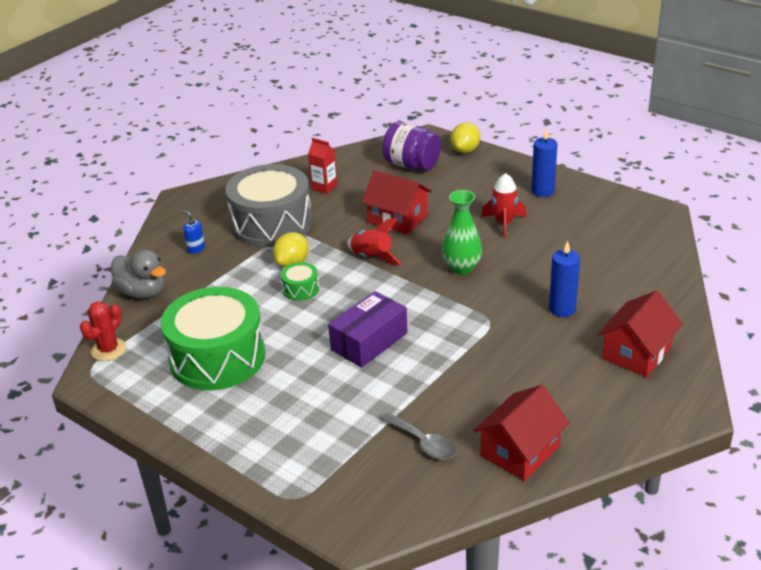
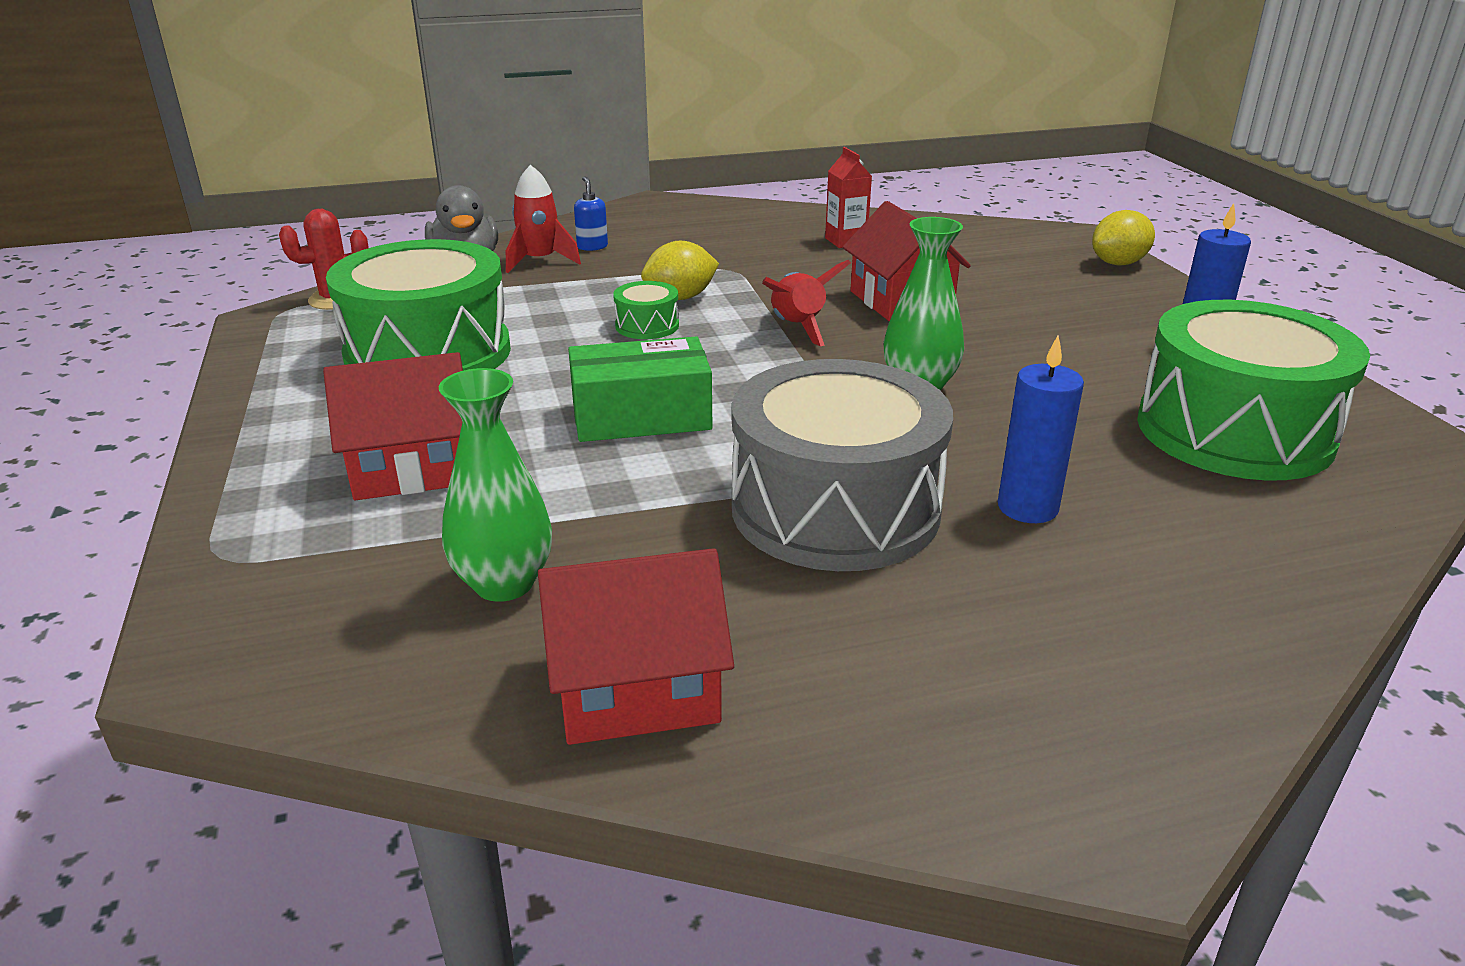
camera: 35 degrees right, 5 degrees down
grey drum [226,164,312,247] -> grey drum moved to [732,359,953,571]
purple box [328,291,408,368] -> green box [568,337,712,442]
grey spoon [380,412,456,460] -> green vase [439,368,552,602]
purple jar [382,122,441,171] -> none
red rocket [481,173,527,239] -> red rocket moved to [506,165,581,273]
red house [597,291,683,377] -> red house moved to [323,352,463,500]
none -> green drum [1137,300,1370,480]

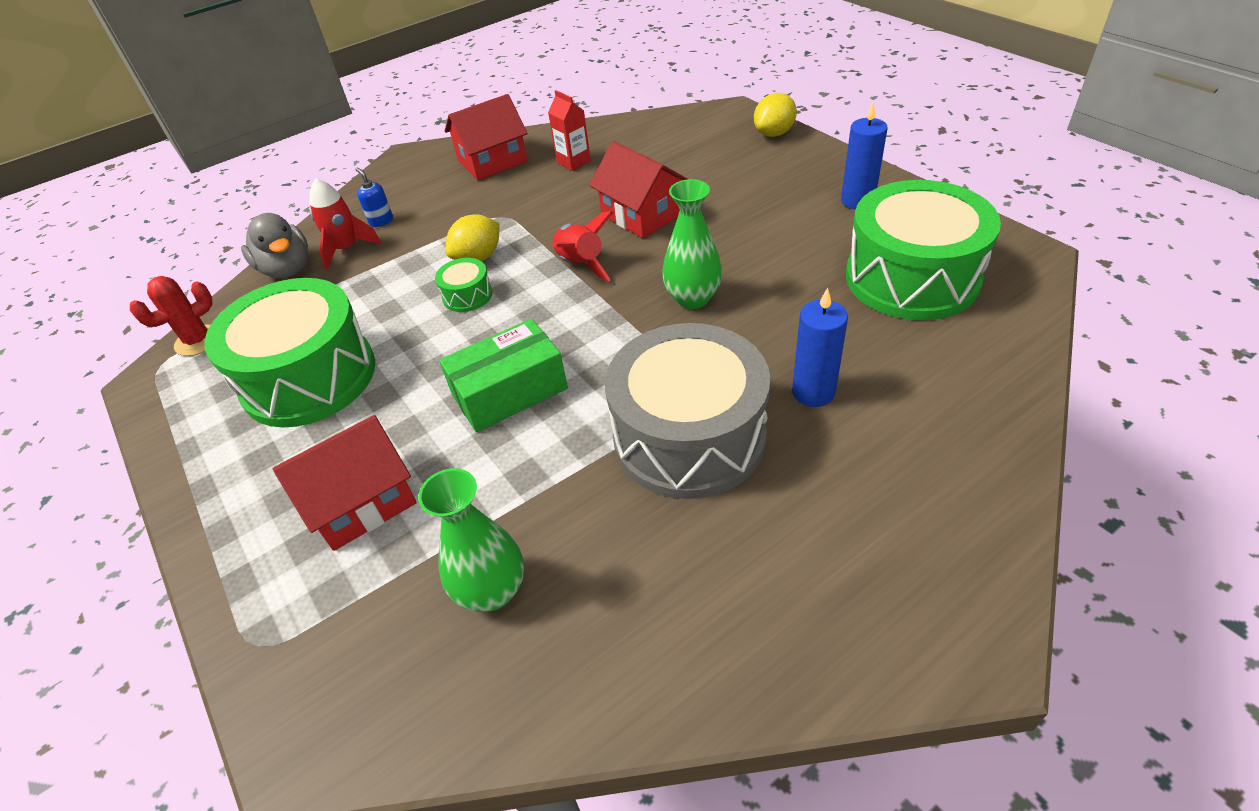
camera: 15 degrees left, 15 degrees up
red house [538,548,734,745] -> red house moved to [445,94,528,181]

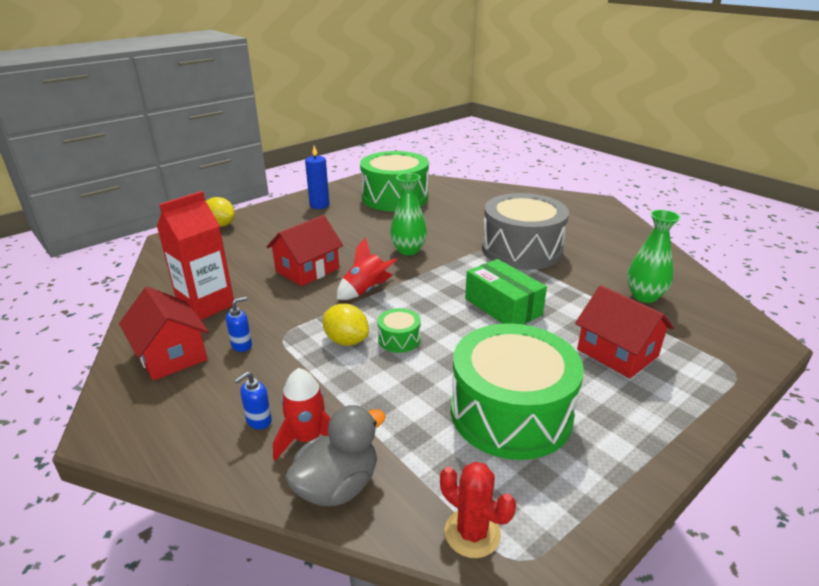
camera: 100 degrees left, 15 degrees down
red carton [548,90,591,171] -> red carton [157,191,234,320], size x1.77
blue candle [792,288,848,407] -> none
none -> blue soap dispenser [226,297,252,352]

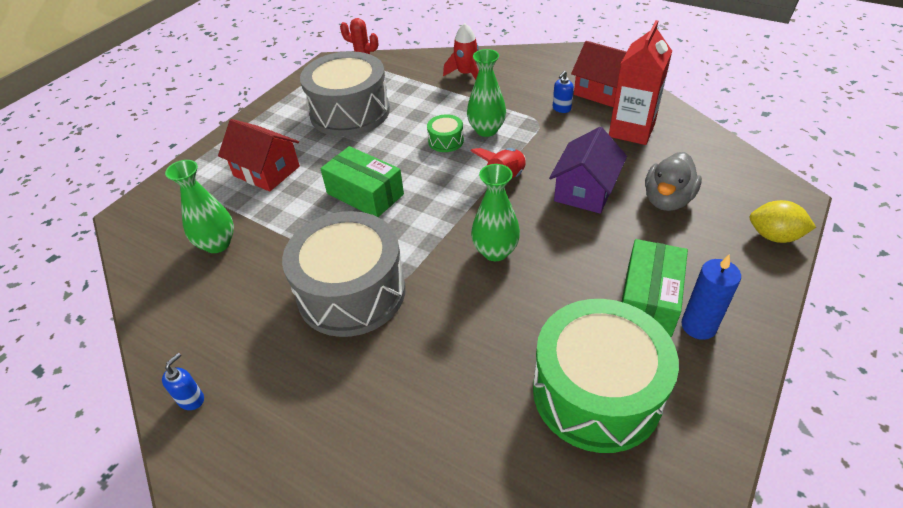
camera: 165 degrees right, 15 degrees up
blue soap dispenser [234,372,272,429] -> blue soap dispenser moved to [162,353,204,410]
red house [266,215,343,286] -> purple house [549,127,627,214]
grey duck [285,405,386,506] -> grey duck moved to [645,152,702,211]
yellow lemon [323,304,369,346] -> green vase [467,49,506,137]
green drum [451,323,584,460] -> grey drum [300,51,390,136]
none -> green box [622,239,688,337]

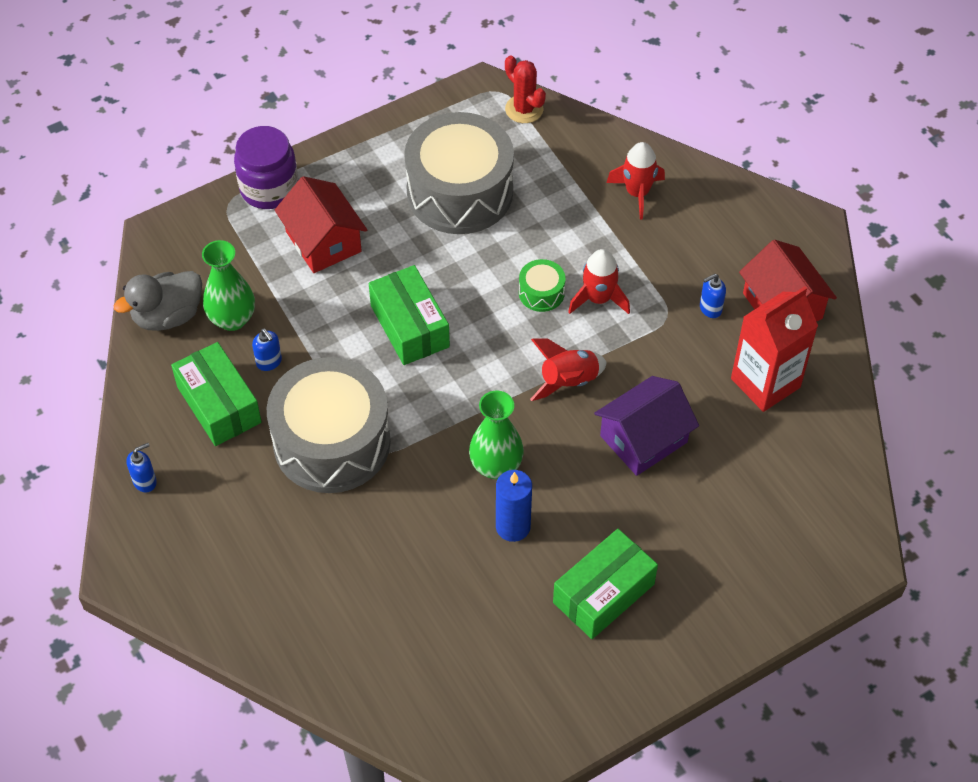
camera: 25 degrees right, 10 degrees up
green vase [467,49,506,137] -> red rocket [568,249,630,314]
green drum [533,299,679,453] -> none
grey duck [645,152,702,211] -> grey duck moved to [114,271,202,331]
blue candle [681,254,741,340] -> blue candle moved to [496,470,532,542]
yellow lemon [750,200,816,243] -> none
none -> green box [171,342,262,446]
none -> purple jar [234,126,298,209]
none -> blue soap dispenser [252,328,282,371]

